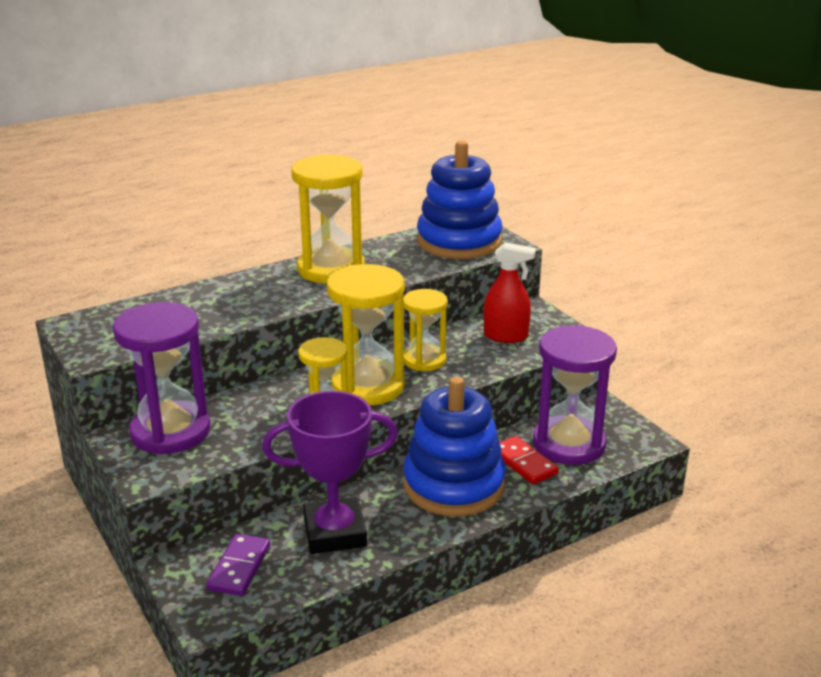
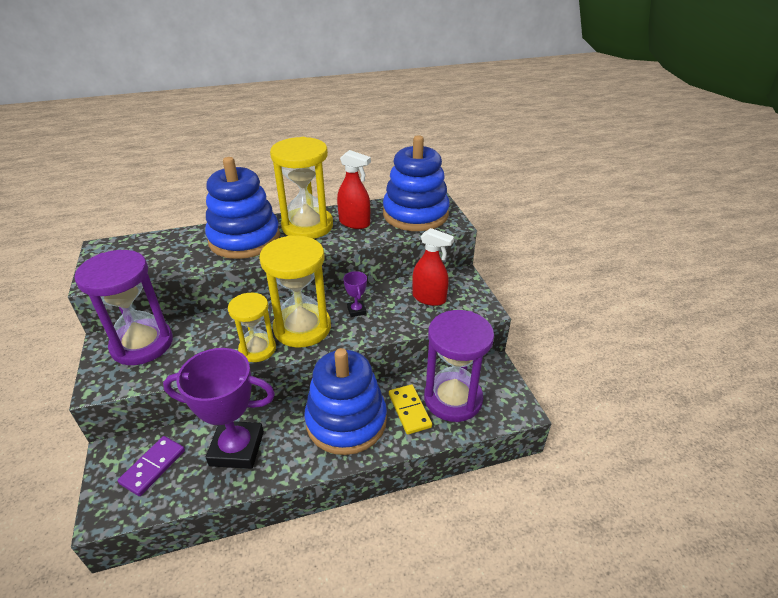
camera: 15 degrees right, 10 degrees up
yellow hourglass [404,289,448,371] -> purple trophy [343,271,367,317]
red domino [499,436,559,485] -> yellow domino [389,384,432,434]
none -> blue stacking toy [205,157,280,259]
none -> red spray bottle [337,150,371,229]

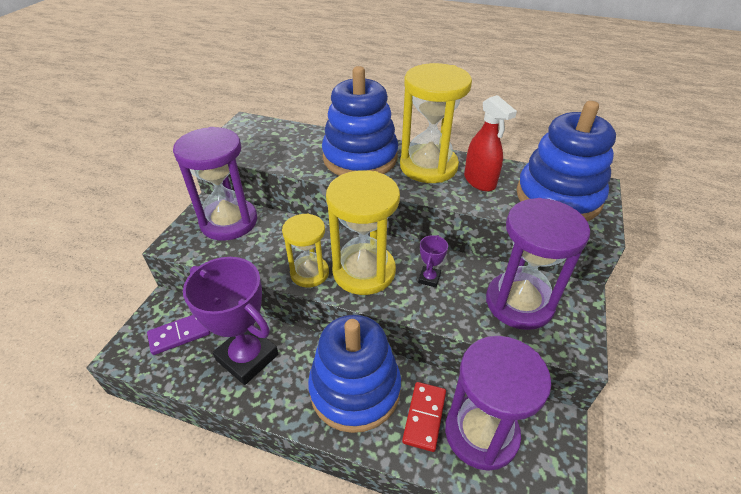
camera: 35 degrees right, 5 degrees up
yellow domino [389,384,432,434] -> red domino [402,382,446,452]
red spray bottle [412,228,454,306] -> purple hourglass [486,198,590,330]

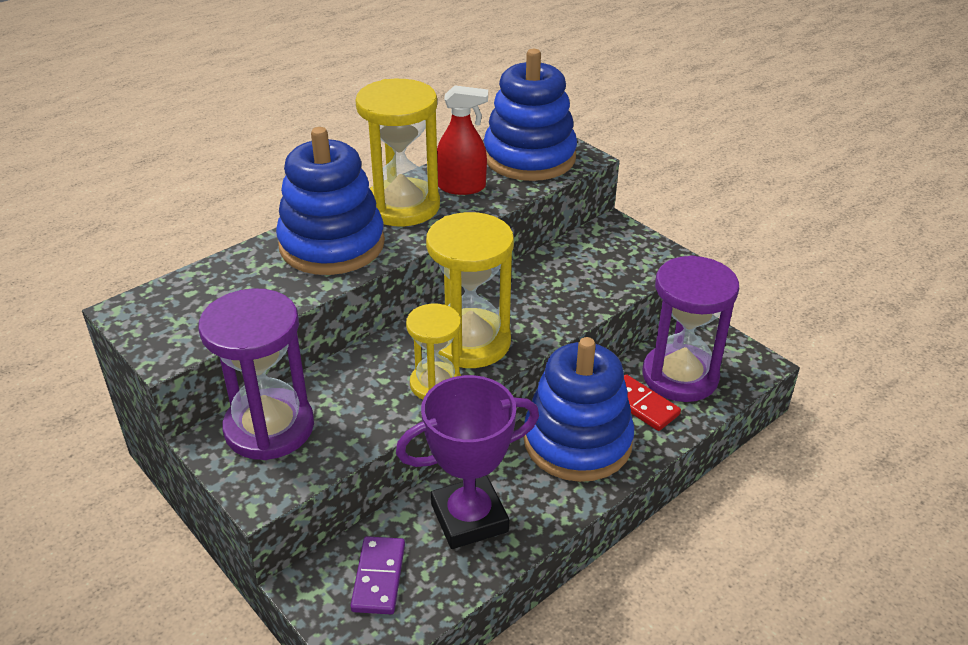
camera: 60 degrees left, 5 degrees down
purple trophy [418,235,448,287] -> none
purple hourglass [486,198,590,330] -> none

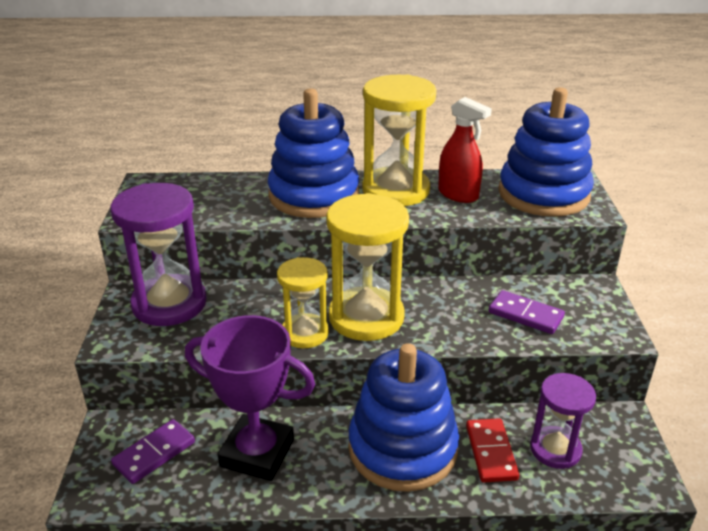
camera: 40 degrees right, 5 degrees down
purple hourglass [642,255,739,402] -> purple hourglass [530,373,596,469], size x0.61
none -> purple domino [488,290,565,334]

